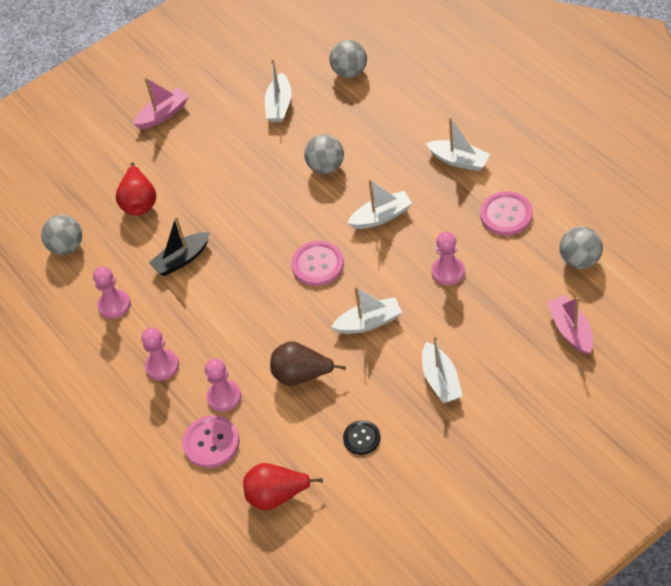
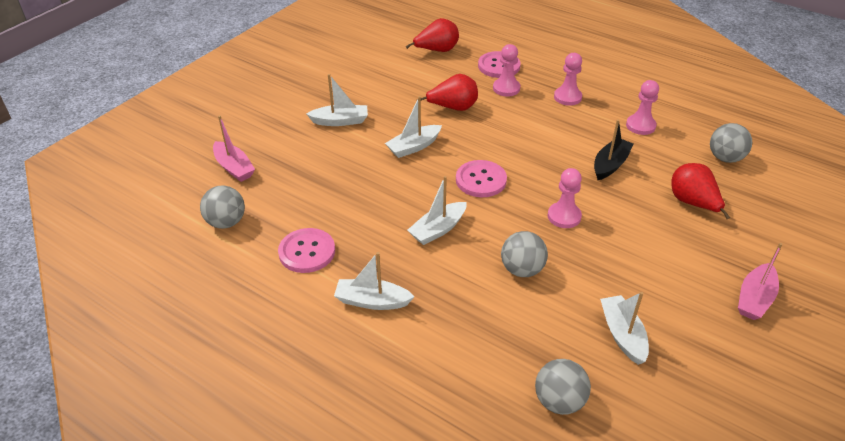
camera: 155 degrees right, 10 degrees down
brown pear [270,341,346,386] -> red pear [421,74,478,111]
black button [343,420,380,455] -> none
white boat [422,336,462,403] -> white boat turned 120 degrees clockwise [307,74,368,126]
pink pawn [431,232,465,286] -> pink pawn moved to [548,168,582,228]

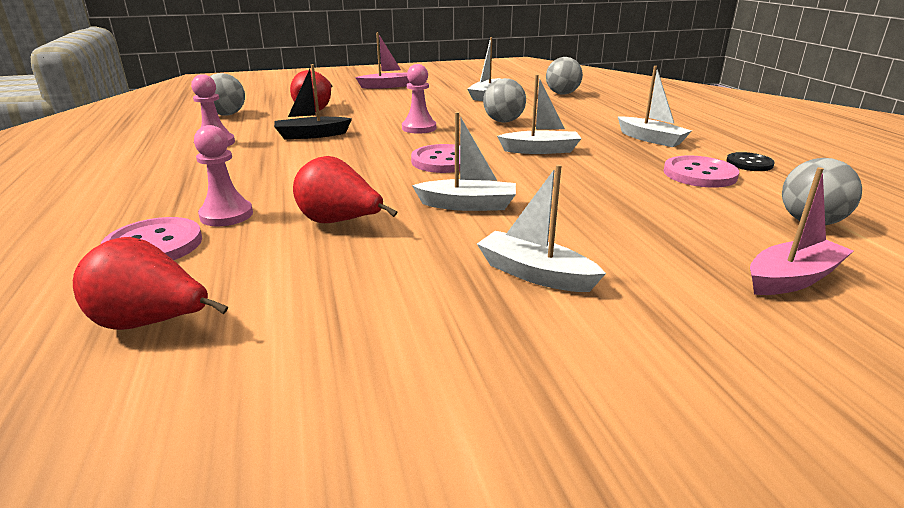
camera: 140 degrees left, 15 degrees down
pink boat [213,115,255,182] -> pink boat turned 60 degrees clockwise [750,167,853,295]
pink pawn [554,53,582,106] -> none
none -> black button [726,152,775,171]

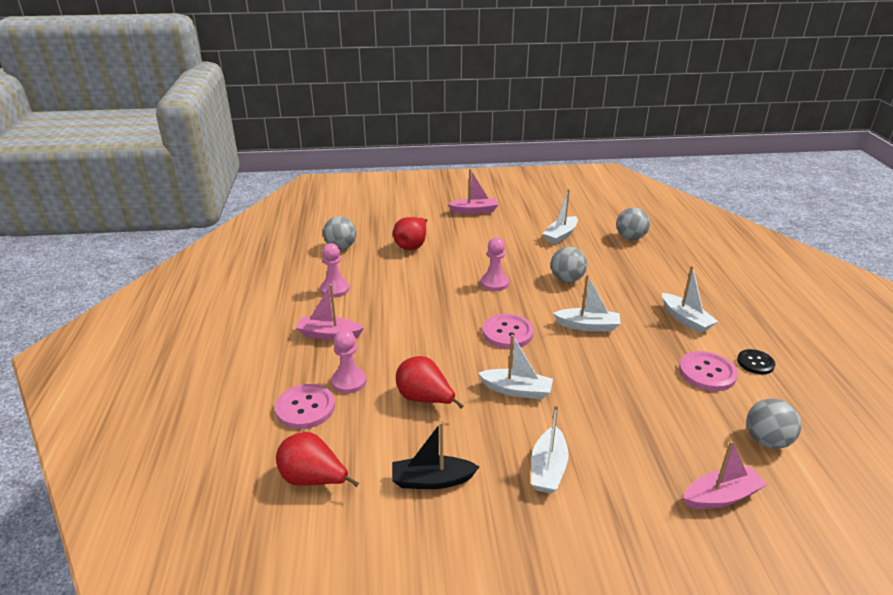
camera: 10 degrees right, 5 degrees up
black boat [274,64,352,139] -> black boat moved to [392,422,479,489]
white boat [477,164,606,292] -> white boat turned 120 degrees counterclockwise [531,404,568,494]
none -> pink boat [296,284,364,341]

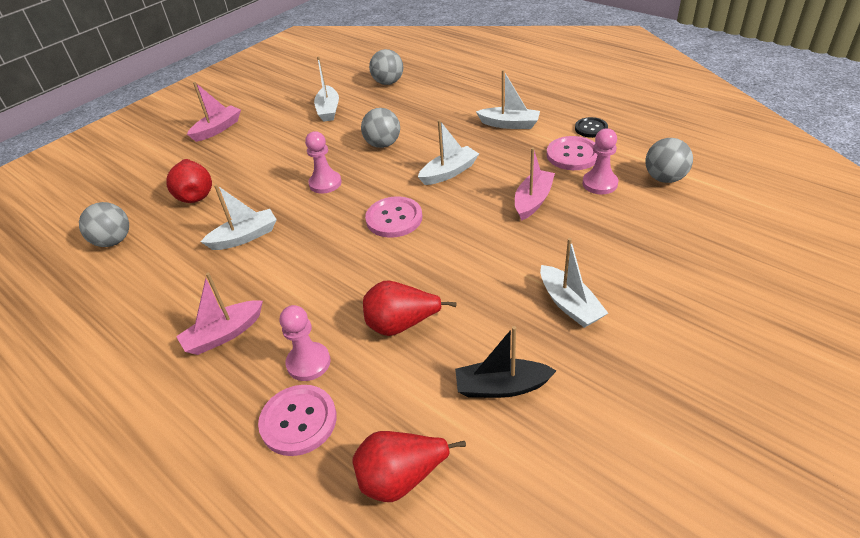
camera: 40 degrees left, 10 degrees up
pink pawn [320,243,350,298] -> pink pawn moved to [583,128,618,194]
black boat [392,422,479,489] -> black boat turned 45 degrees clockwise [455,326,556,398]
white boat [478,335,553,399] -> white boat moved to [201,184,277,250]
pink boat [684,440,767,509] -> pink boat moved to [515,147,555,221]

